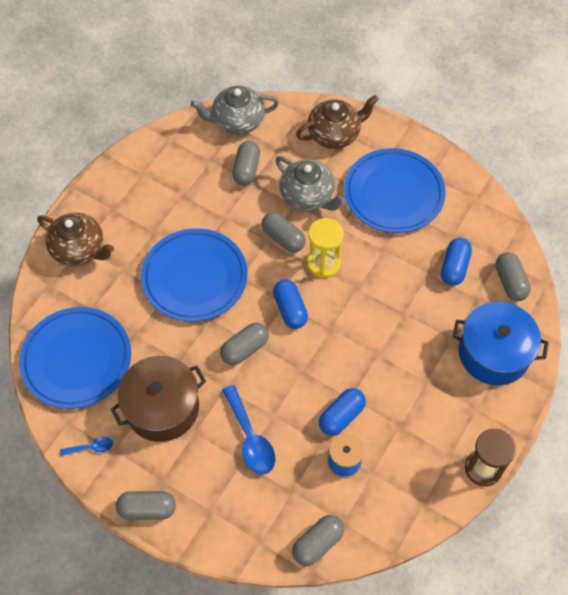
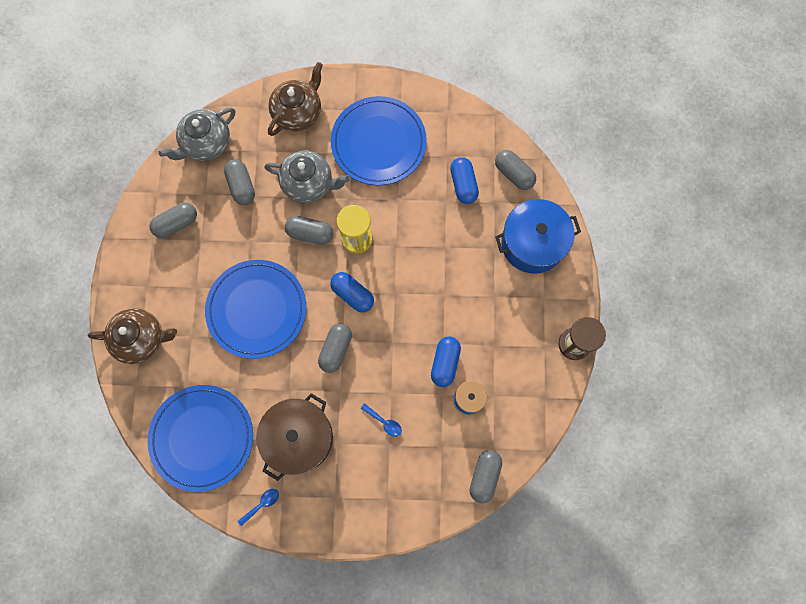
camera: 30 degrees left, 15 degrees up
grey capsule [116,491,176,520] -> grey capsule moved to [149,202,197,238]
blue spoon [222,385,275,475] -> blue spoon [361,403,402,437], size x0.52

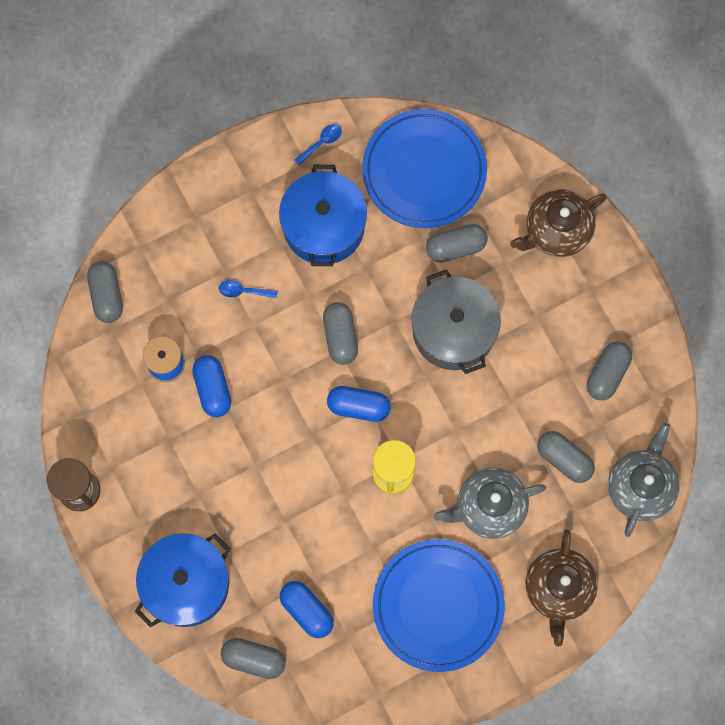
camera: 150 degrees right, 0 degrees up
blue plate [205,260,306,359] -> grey pot [412,269,501,374]
blue spoon [237,489,279,526] -> blue spoon turned 150 degrees counterclockwise [295,124,342,165]
brown pot [256,393,333,481] -> blue pot [279,165,367,266]
grey capsule [285,216,333,245] -> grey capsule moved to [426,224,488,263]

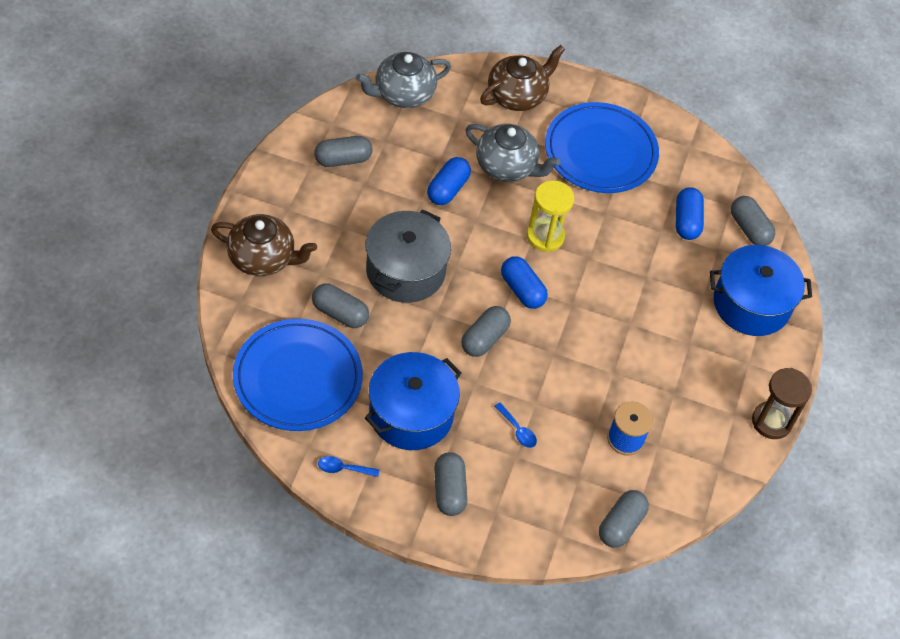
camera: 140 degrees left, 20 degrees down
blue capsule [192,355,231,417] -> blue capsule moved to [427,157,471,205]
grey capsule [537,431,595,483] -> grey capsule moved to [434,452,467,516]

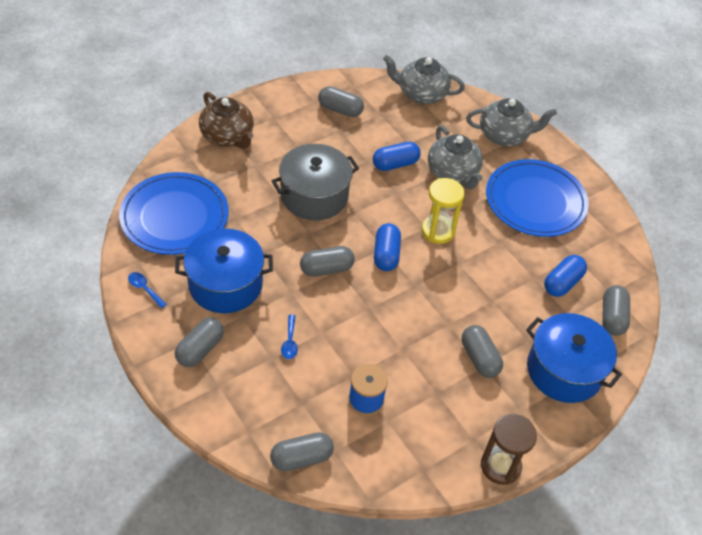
camera: 40 degrees right, 5 degrees down
grey capsule [312,283,369,328] -> grey capsule moved to [462,325,503,378]
brown teapot [480,45,565,111] -> grey teapot [466,98,557,146]

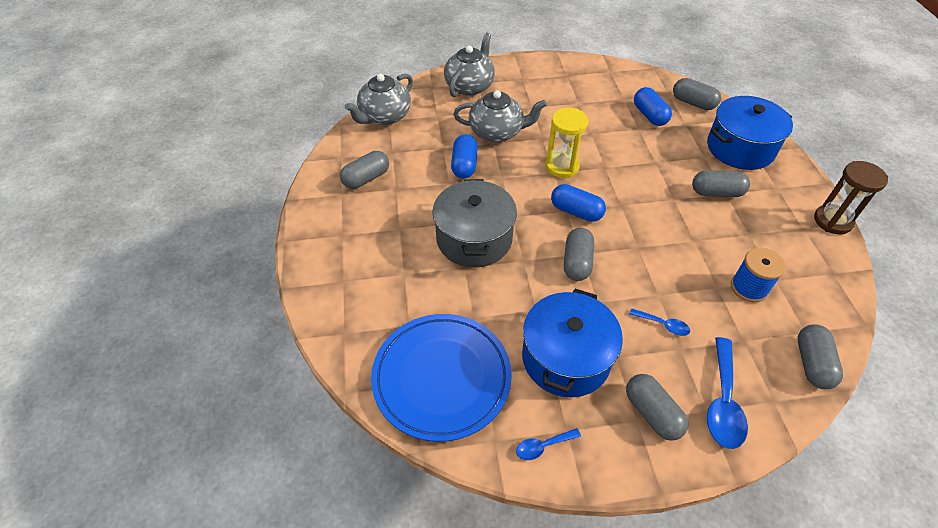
camera: 60 degrees left, 0 degrees up
brown teapot [199,92,254,149] -> none
blue plate [486,159,589,237] -> none
none -> blue spoon [707,337,748,449]

